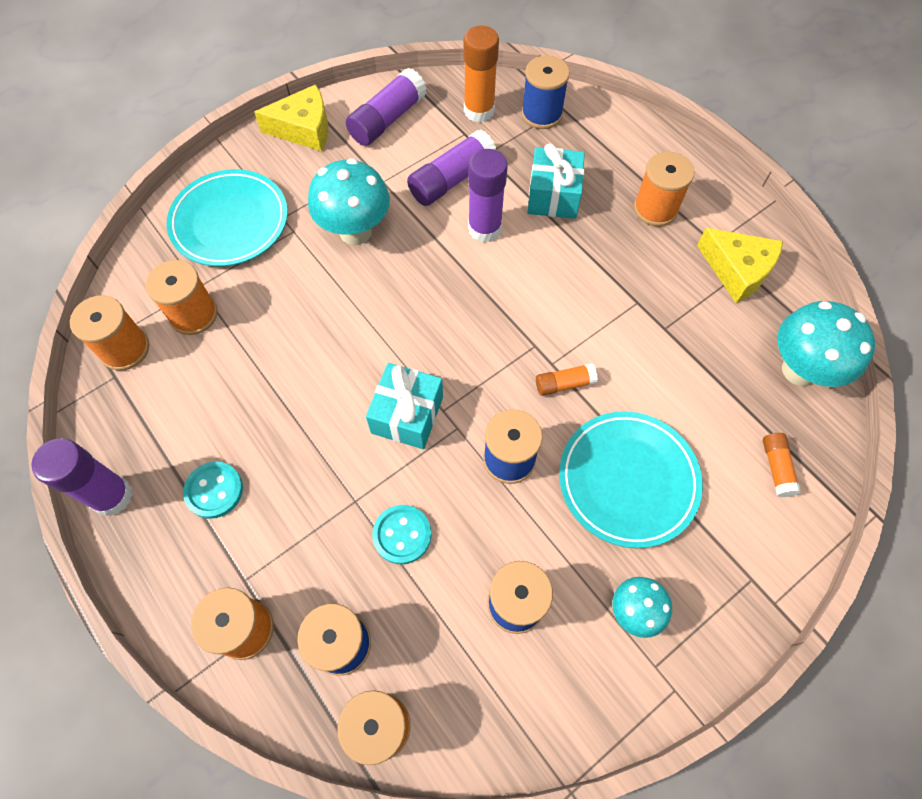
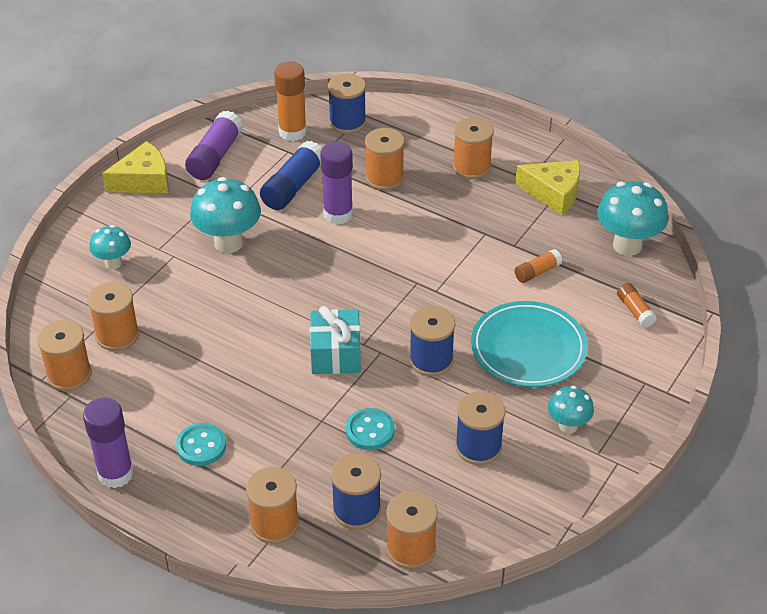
camera: 20 degrees left, 20 degrees down
turquoise plate [167,169,288,266] -> turquoise mushroom [89,225,131,269]
purple glue stick [407,130,496,206] -> blue glue stick [260,141,322,210]
turquoise gift [528,143,585,219] -> orange spool [365,128,405,190]
orange glue stick [536,363,598,396] -> orange glue stick moved to [515,249,562,283]

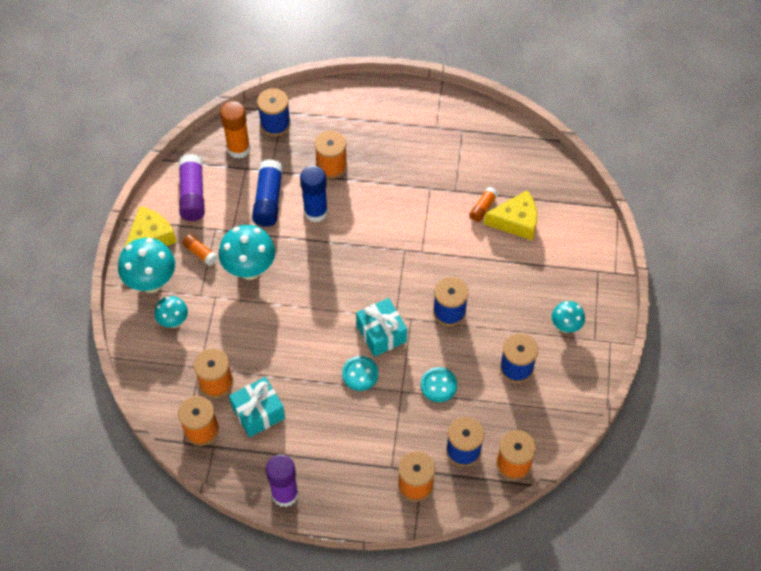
camera: 25 degrees left, 15 degrees up
turquoise button [176,423,226,466] -> turquoise button moved to [342,356,378,391]
purple glue stick [320,142,353,225] -> blue glue stick [300,166,328,222]
orange spool [453,117,494,179] -> none
turquoise plate [471,301,588,387] -> none
yellow cheese [515,160,580,215] -> yellow cheese moved to [484,190,537,240]
turquoise mushroom [597,181,668,256] -> turquoise mushroom moved to [118,238,175,293]
orange glue stick [617,283,657,328] -> orange glue stick moved to [182,234,218,266]
none -> turquoise gift [229,377,285,437]

